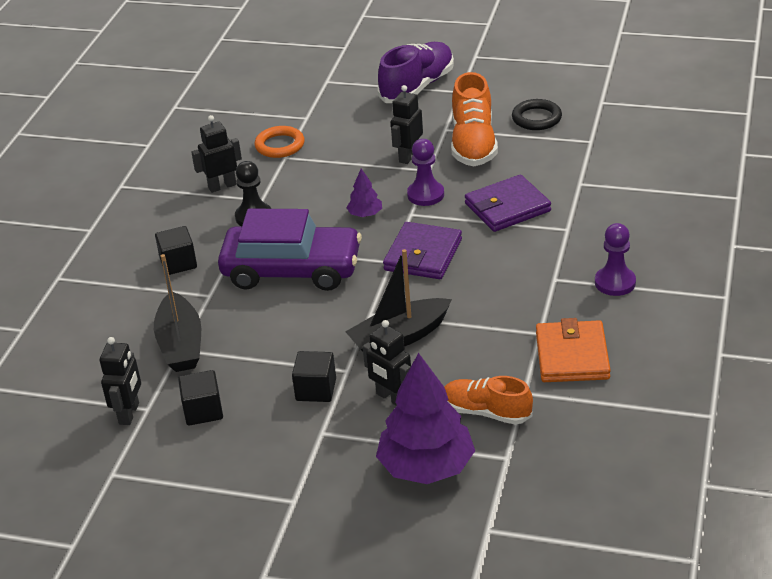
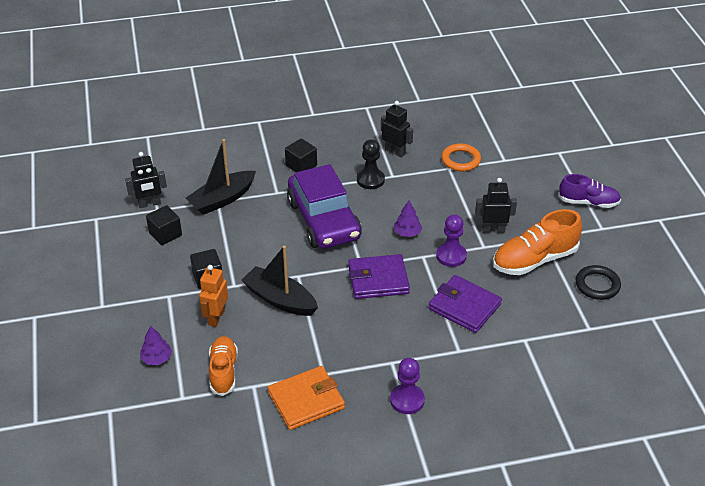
camera: 60 degrees right, 5 degrees up
black robot [363,320,411,406] -> orange robot [199,265,228,327]
purple tree [376,353,475,484] -> purple tree [140,326,172,365], size x0.46
purple shoe [378,42,454,103] -> purple shoe [558,174,621,208], size x0.66

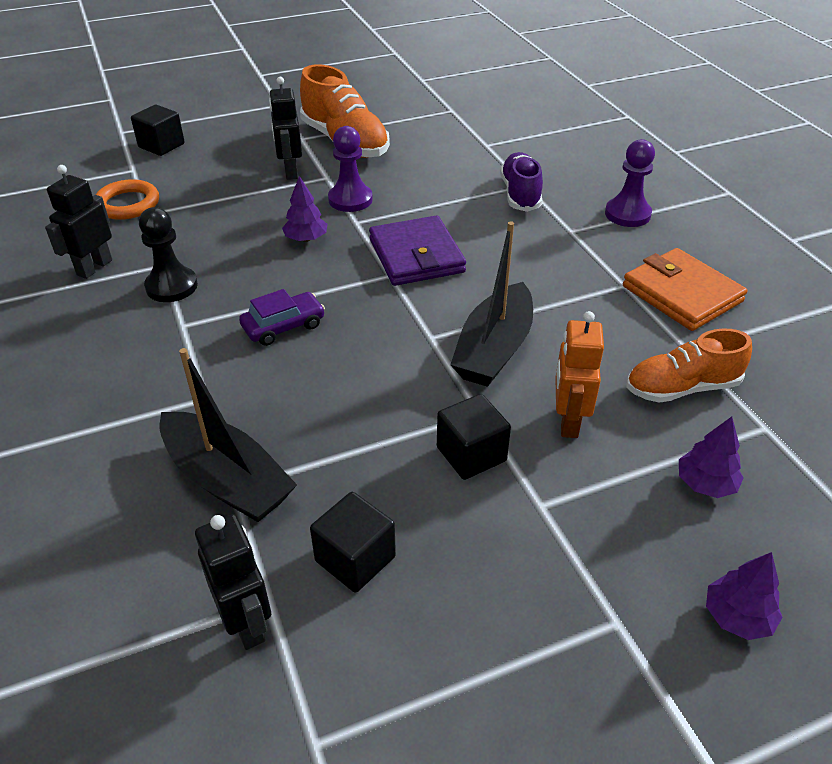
camera: 100 degrees left, 0 degrees up
orange robot [199,265,228,327] -> orange robot turned 90 degrees clockwise [555,311,604,438]
black cube [285,138,317,172] -> black cube moved to [131,105,185,156]
purple car [287,164,362,249] -> purple car [239,289,325,346], size x0.43
purple wallet [428,275,502,333] -> none
purple shoe [558,174,621,208] -> purple shoe moved to [500,152,543,212]
black ring [576,265,621,300] -> none
none -> purple tree [706,552,783,640]

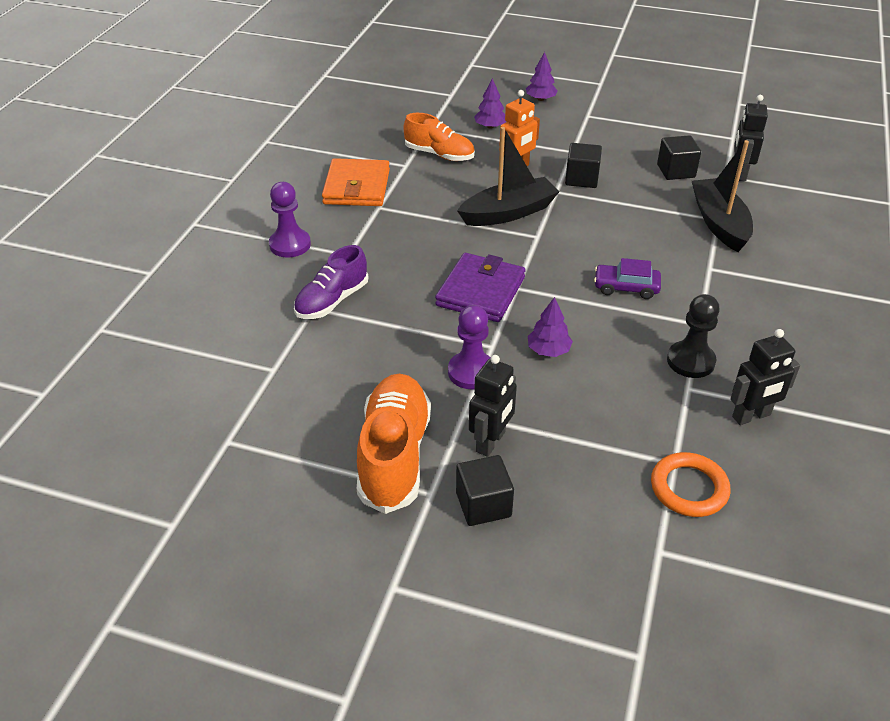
camera: 140 degrees left, 0 degrees up
black cube [131,105,185,156] -> black cube moved to [456,455,514,526]

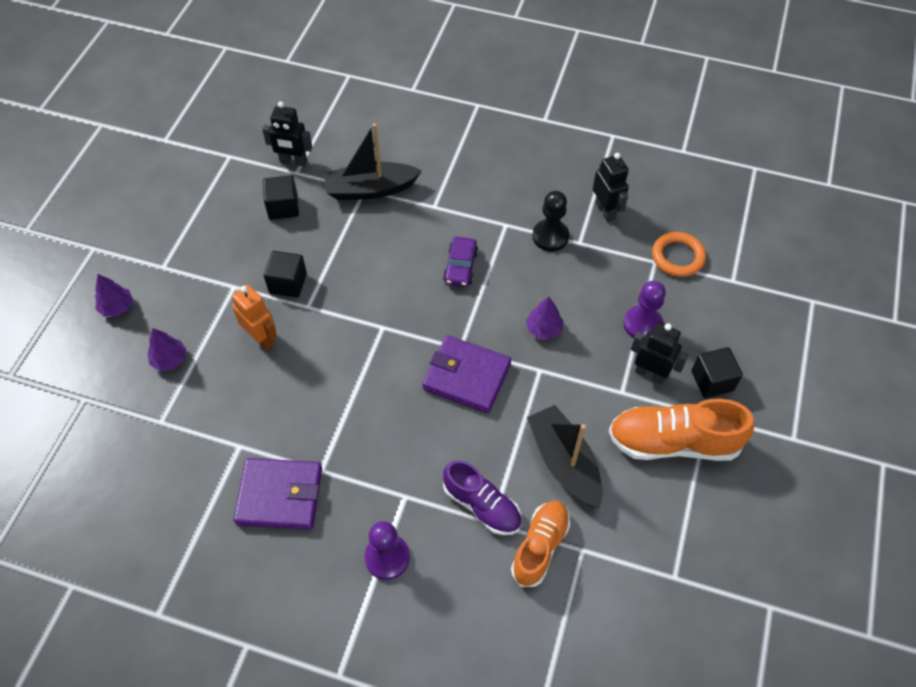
camera: 90 degrees left, 15 degrees up
orange wallet [322,158,390,206] -> purple wallet [233,458,322,530]
orange shoe [403,113,475,161] -> orange shoe moved to [511,500,570,587]
purple pawn [448,305,491,389] -> purple pawn moved to [623,281,666,339]
black boat [457,127,560,226] -> black boat moved to [527,405,602,508]

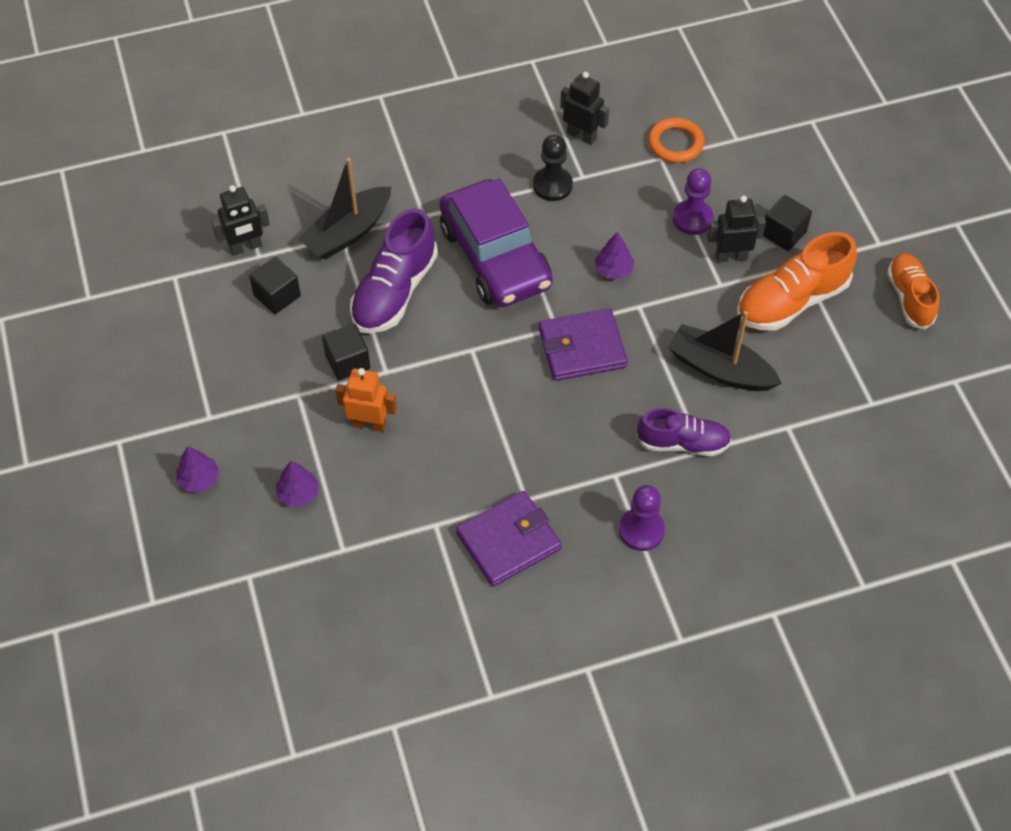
camera: 35 degrees left, 0 degrees up
purple car [443,237,478,287] -> purple car [440,179,553,307], size x2.33
orange shoe [511,500,570,587] -> orange shoe moved to [887,253,939,329]
none -> purple shoe [350,208,438,334]

